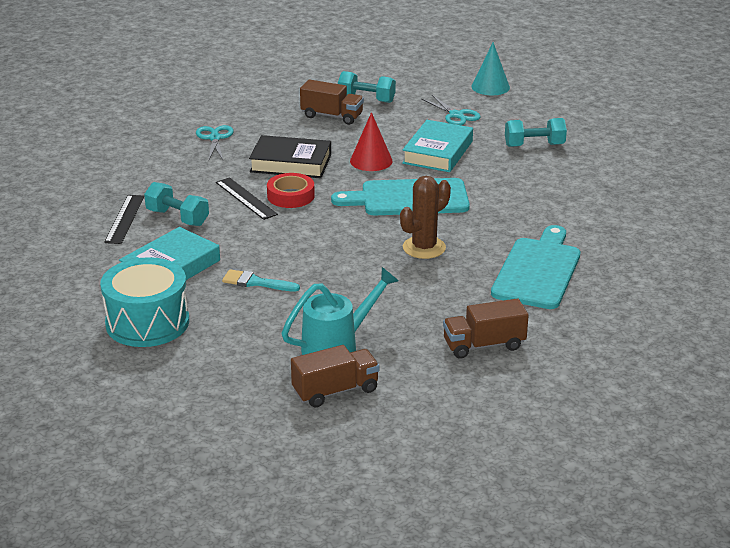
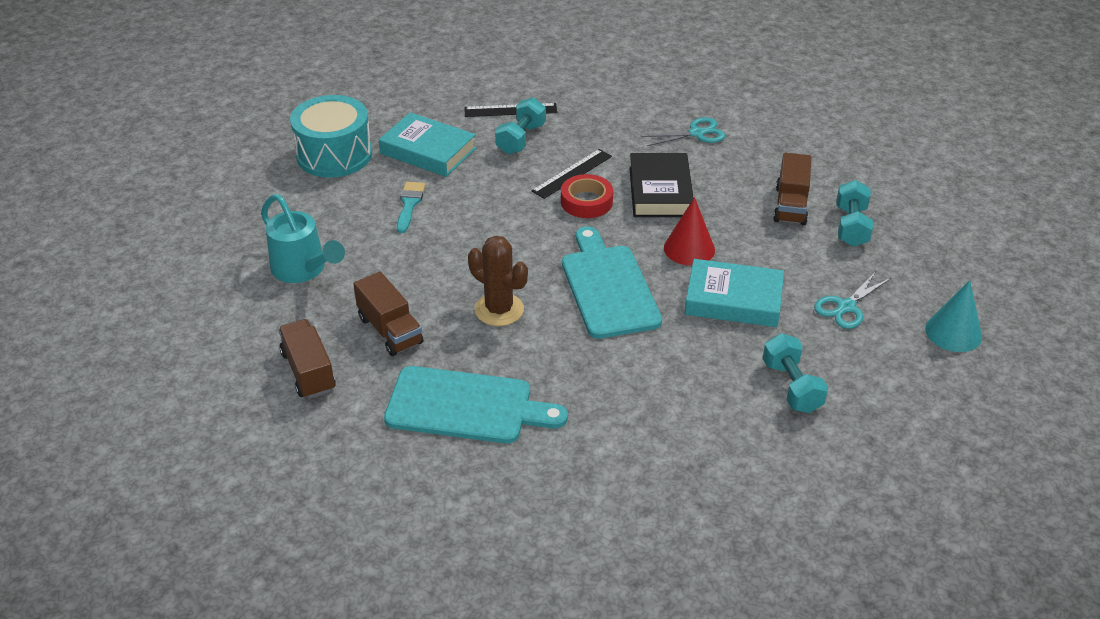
camera: 80 degrees right, 10 degrees up
brown truck [291,345,380,407] -> brown truck moved to [353,272,423,356]

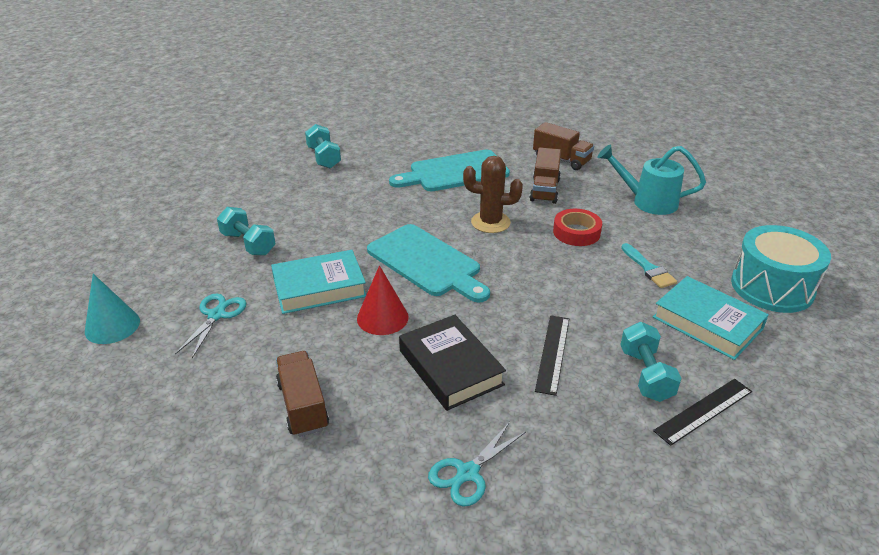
camera: 150 degrees right, 5 degrees down
brown truck [353,272,423,356] -> brown truck turned 105 degrees counterclockwise [530,148,561,204]
turquoise book [379,112,476,177] -> turquoise book turned 45 degrees clockwise [653,276,769,360]
red tape [561,174,613,218] -> red tape moved to [553,209,602,246]
turquoise dumbbell [837,180,873,247] -> turquoise dumbbell moved to [305,124,341,168]

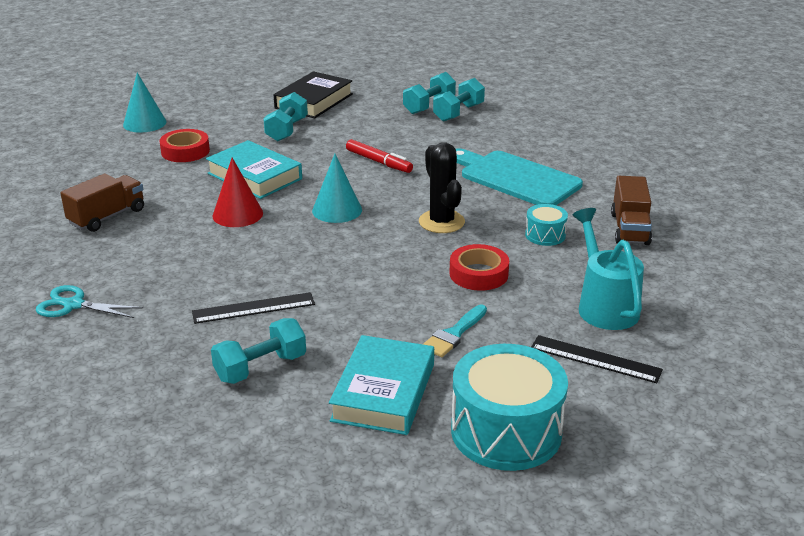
camera: 60 degrees right, 5 degrees down
turquoise scissors [175,294,246,358] -> red tape [160,129,210,162]
turquoise cutting board [367,224,490,303] -> turquoise cone [312,154,362,223]
black book [399,315,506,411] -> black book moved to [274,71,353,118]
brown cactus [463,156,523,233] -> black cactus [419,142,465,233]
brown truck [530,148,561,204] -> turquoise drum [525,204,568,246]
black ruler [653,379,752,446] -> black ruler moved to [531,335,663,383]
none -> red marker [346,139,413,173]
none -> turquoise dumbbell [403,72,456,114]

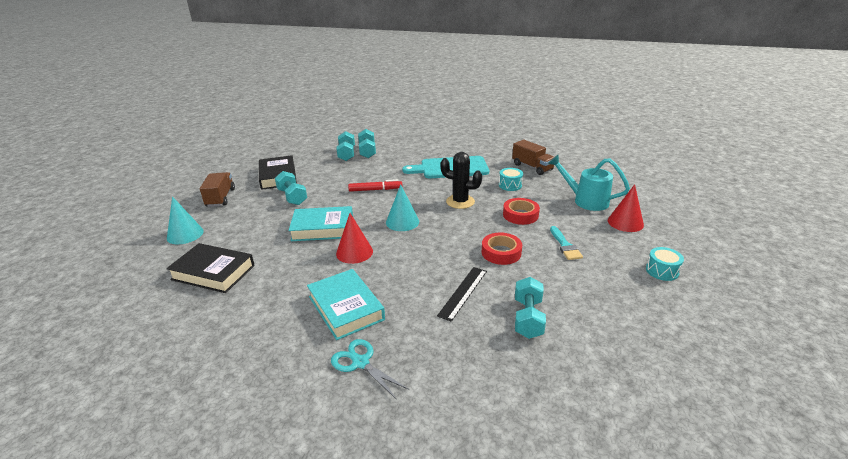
camera: 45 degrees left, 0 degrees up
turquoise scissors [36,285,143,318] -> turquoise scissors turned 75 degrees clockwise [331,339,409,400]
brown truck [60,173,144,232] -> brown truck moved to [200,172,235,207]
red tape [160,129,210,162] -> red tape moved to [482,233,522,265]
turquoise book [329,335,434,435] -> turquoise book moved to [307,269,385,340]
turquoise drum [451,344,568,471] -> turquoise drum [646,247,684,281], size x0.48
black ruler [531,335,663,383] -> red cone [608,184,644,232]
none -> black book [166,243,255,293]

